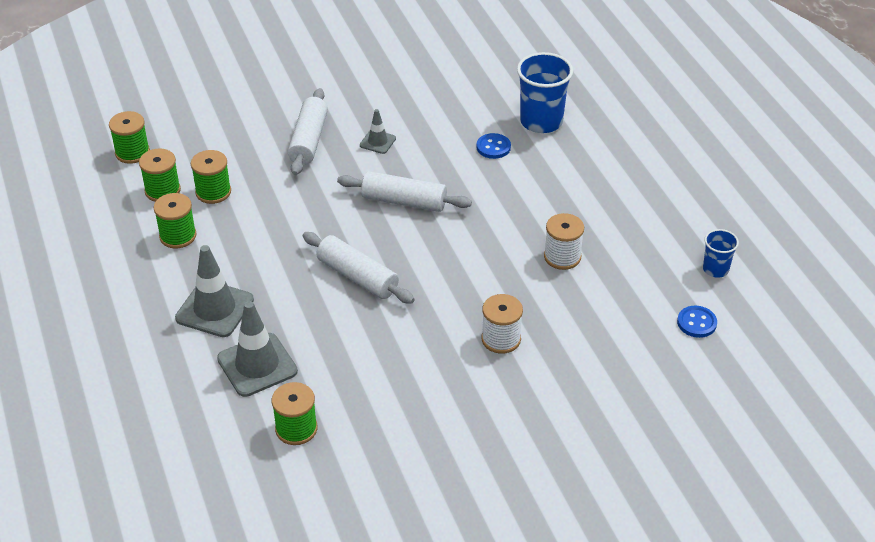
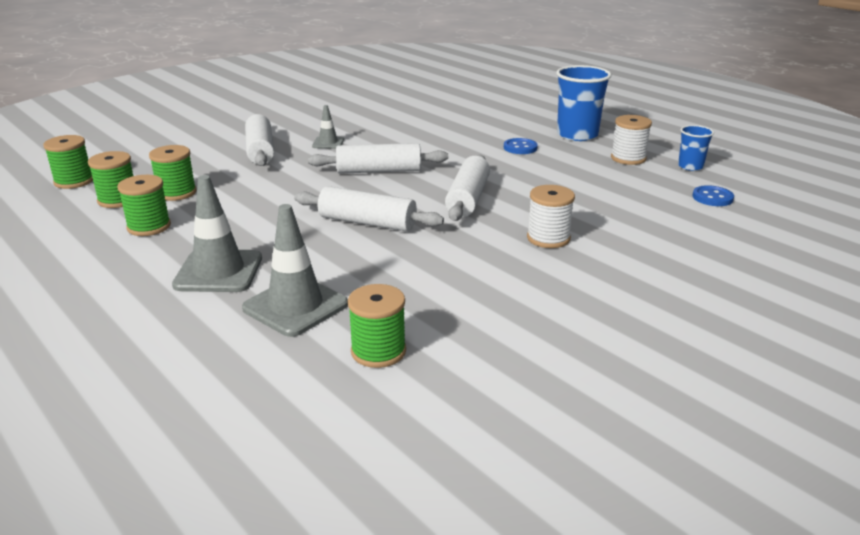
camera: 20 degrees left, 15 degrees down
blue button [476,133,511,159] -> blue button moved to [504,138,538,154]
blue cup [517,52,573,133] -> blue cup moved to [556,65,611,141]
white spool [544,213,584,270] -> white spool moved to [611,115,652,165]
none -> white rolling pin [445,155,490,221]

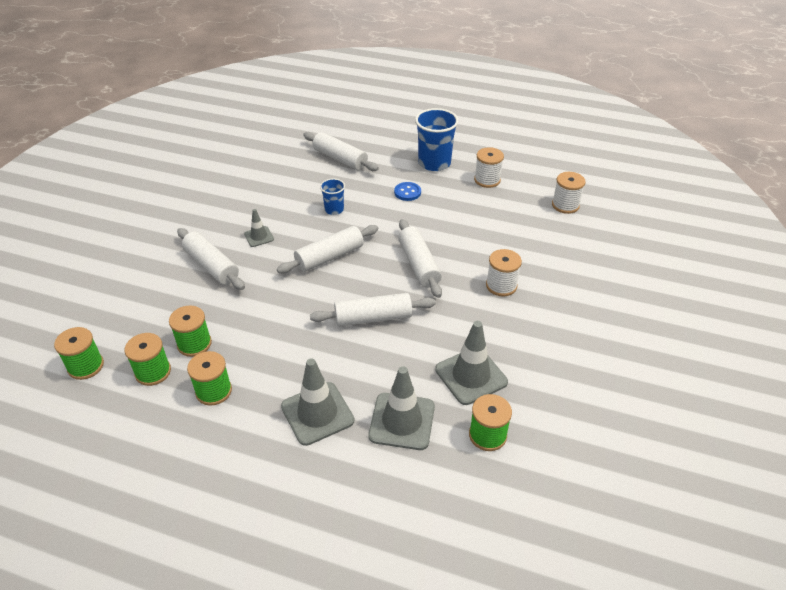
camera: 30 degrees left, 15 degrees up
blue cup [678,125,714,171] -> blue cup moved to [320,178,345,215]
blue button [692,185,734,206] -> white spool [552,172,586,214]
none -> white rolling pin [303,132,379,171]
none -> grey traffic cone [435,321,508,405]

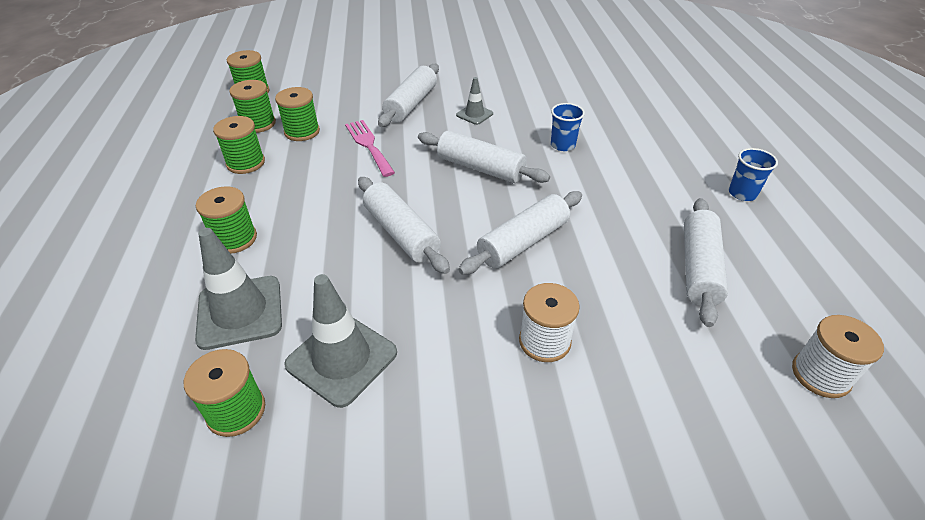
camera: 65 degrees right, 0 degrees up
grey traffic cone [281,358,354,446] -> green spool [196,186,257,254]
white rolling pin [303,132,379,171] -> white rolling pin moved to [684,198,728,327]
blue button [394,182,421,201] -> none
blue cup [415,108,459,171] -> blue cup [729,148,778,201], size x0.55
white spool [474,147,504,188] -> none
none -> pink fork [345,120,395,177]

